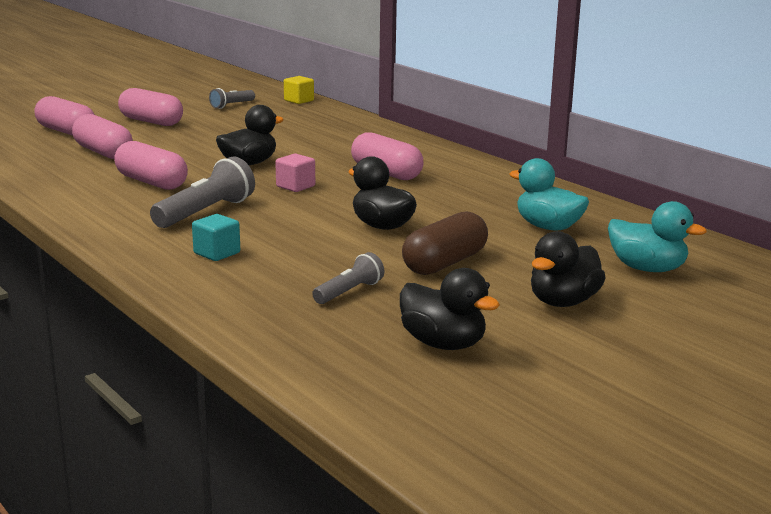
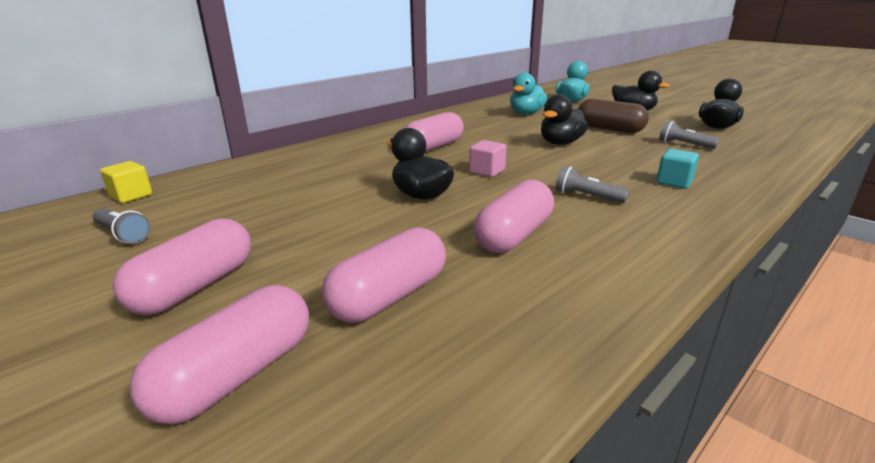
camera: 95 degrees left, 5 degrees up
grey flashlight [150,156,255,228] -> grey flashlight [556,166,629,203], size x0.59

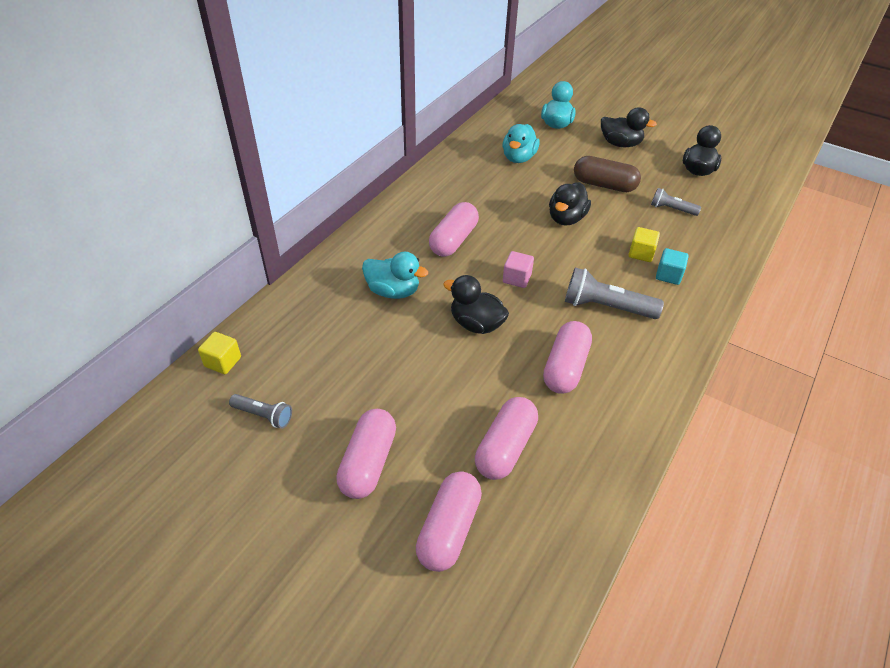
camera: 15 degrees left, 20 degrees up
grey flashlight [556,166,629,203] -> grey flashlight [565,267,664,319], size x1.71
none -> turquoise duck [362,252,428,299]
none -> yellow cube [628,227,660,262]

